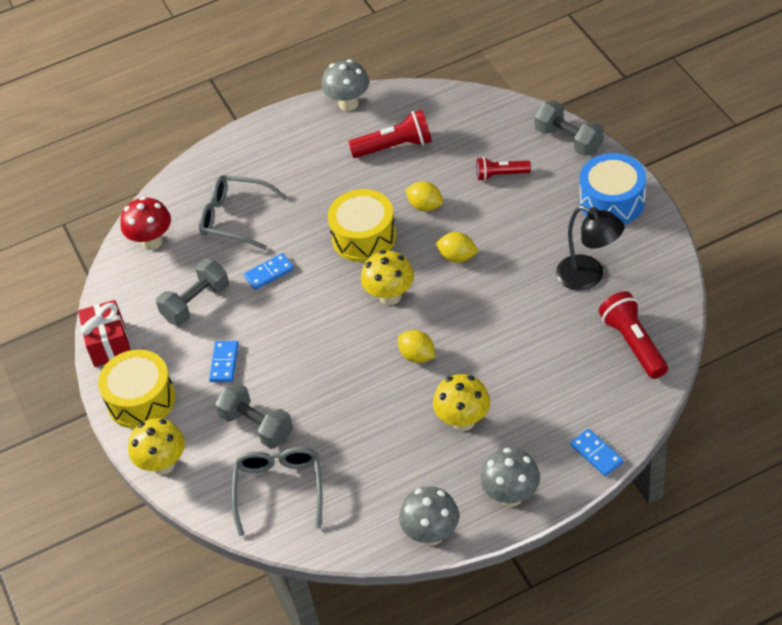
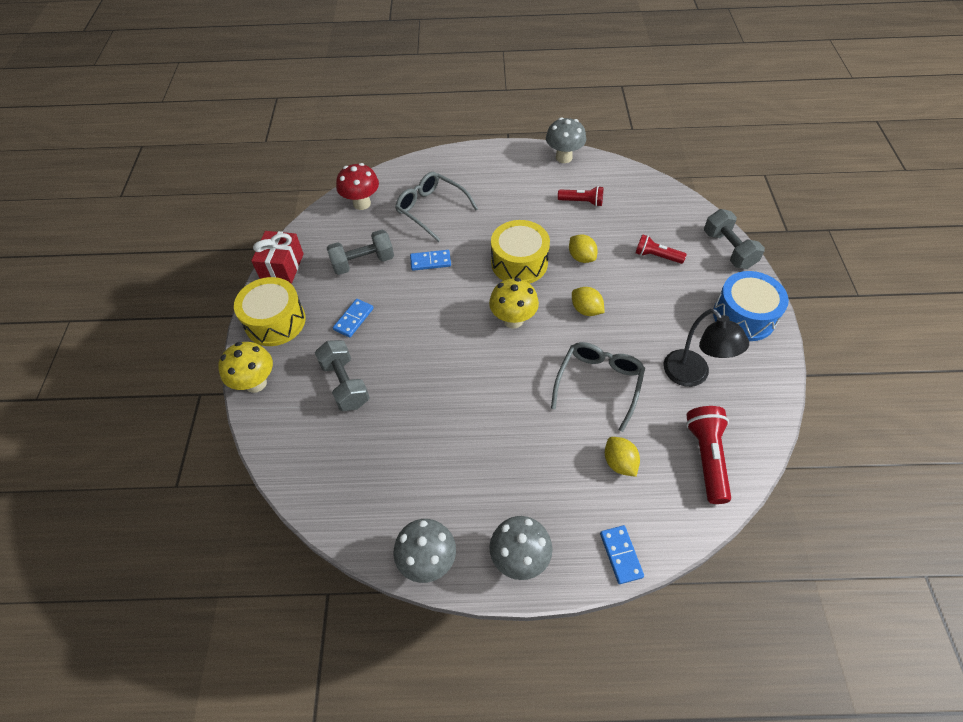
camera: 20 degrees right, 5 degrees up
grey glasses [231,447,323,536] -> grey glasses moved to [551,342,645,432]
red flashlight [348,110,432,158] -> red flashlight [558,186,603,207], size x0.64
yellow lemon [398,330,435,363] -> yellow lemon moved to [605,437,640,477]
yellow mushroom [433,374,490,431] -> none

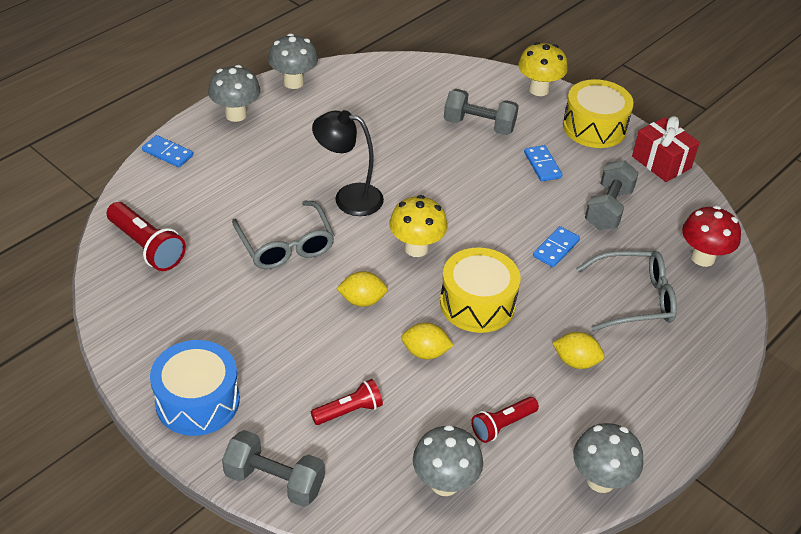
camera: 130 degrees right, 10 degrees down
yellow lemon [605,437,640,477] -> yellow lemon moved to [552,332,604,369]
black lamp [663,309,749,387] -> black lamp moved to [312,110,384,216]
none -> grey mushroom [413,425,483,496]

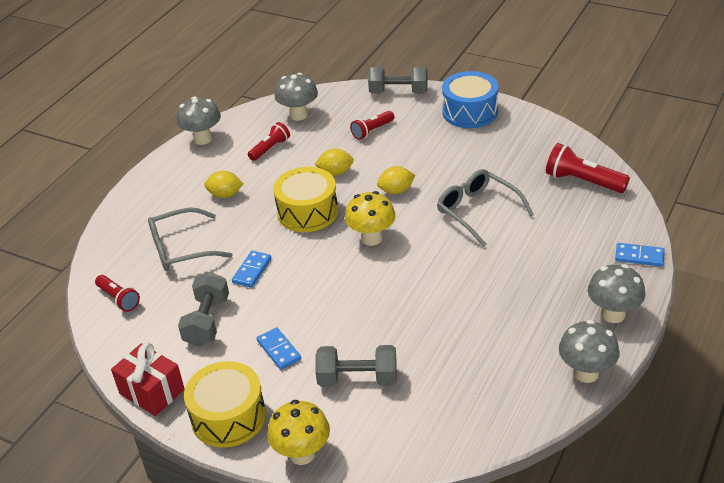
camera: 170 degrees right, 5 degrees down
black lamp [312,110,384,216] -> none
red mushroom [682,206,741,267] -> red flashlight [95,275,140,312]

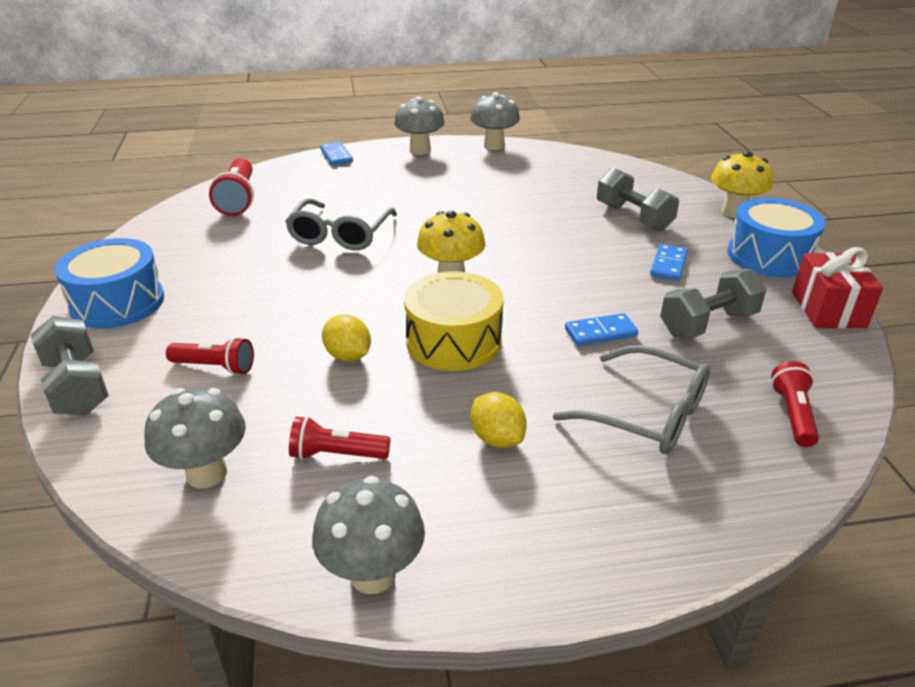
camera: 130 degrees left, 5 degrees down
yellow drum [184,361,266,448] -> blue drum [728,198,826,278]
yellow lemon [377,166,416,194] -> none

